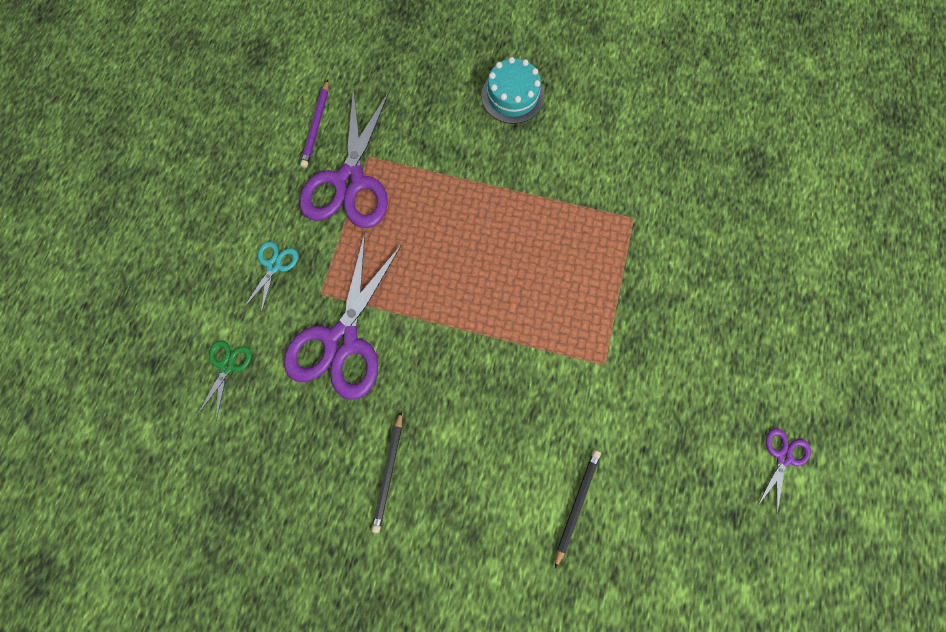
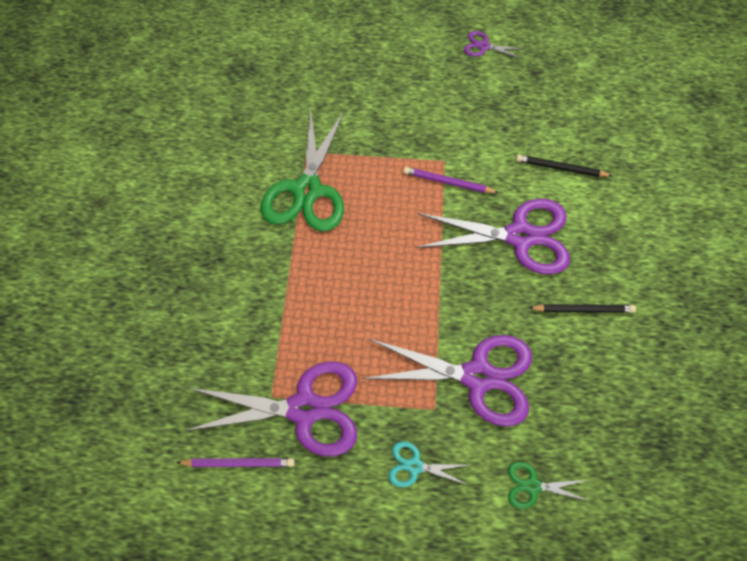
camera: 100 degrees left, 10 degrees down
turquoise cake [481,57,544,124] -> none
none -> green scissors [261,109,344,232]
none -> purple pencil [404,167,499,193]
none -> purple scissors [416,199,570,275]

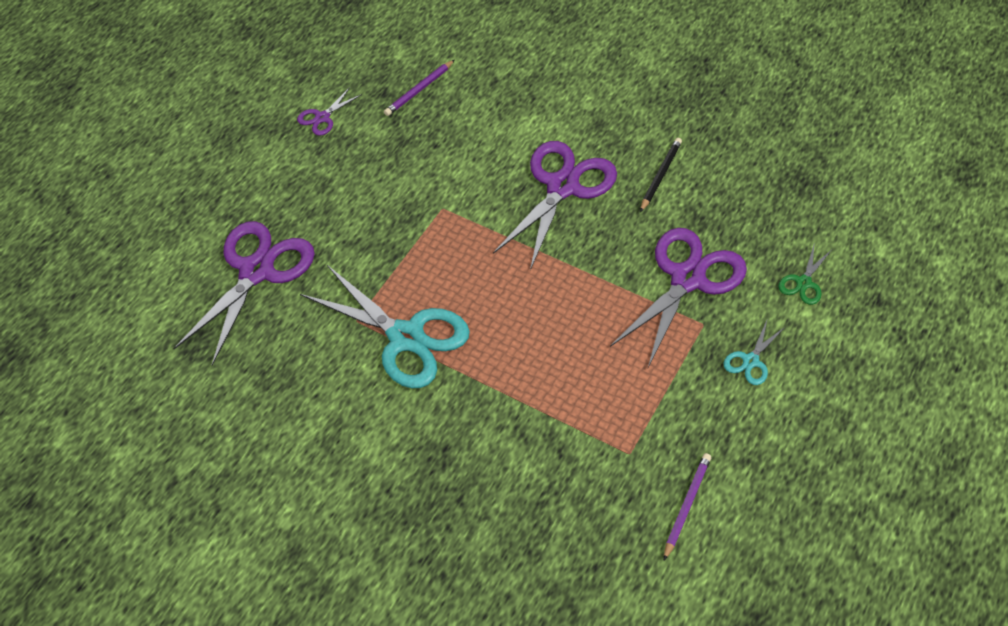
camera: 65 degrees left, 10 degrees down
purple scissors [185,362,357,456] -> purple scissors moved to [173,221,315,366]
green scissors [261,109,344,232] -> turquoise scissors [300,265,470,388]
purple pencil [404,167,499,193] -> purple pencil moved to [384,60,454,116]
black pencil [516,155,612,177] -> none

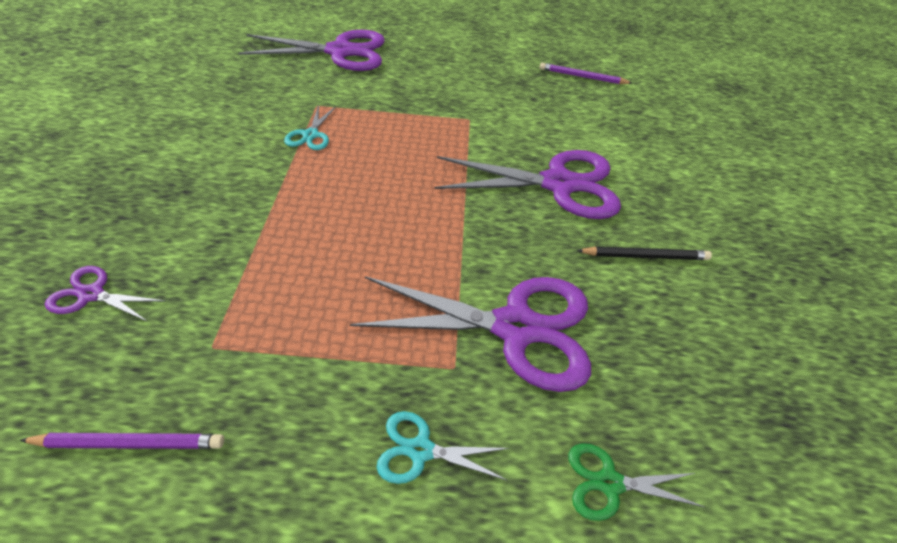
camera: 60 degrees right, 5 degrees down
purple scissors [297,87,362,136] -> purple scissors moved to [45,266,166,322]
turquoise scissors [300,265,470,388] -> turquoise scissors [284,105,336,150], size x0.45

